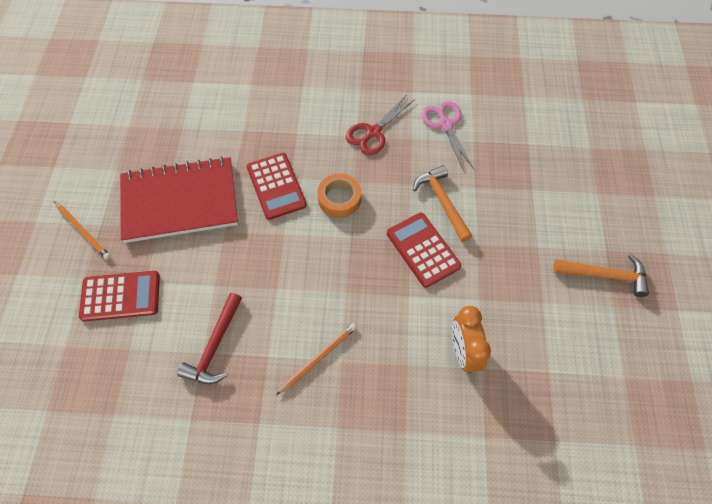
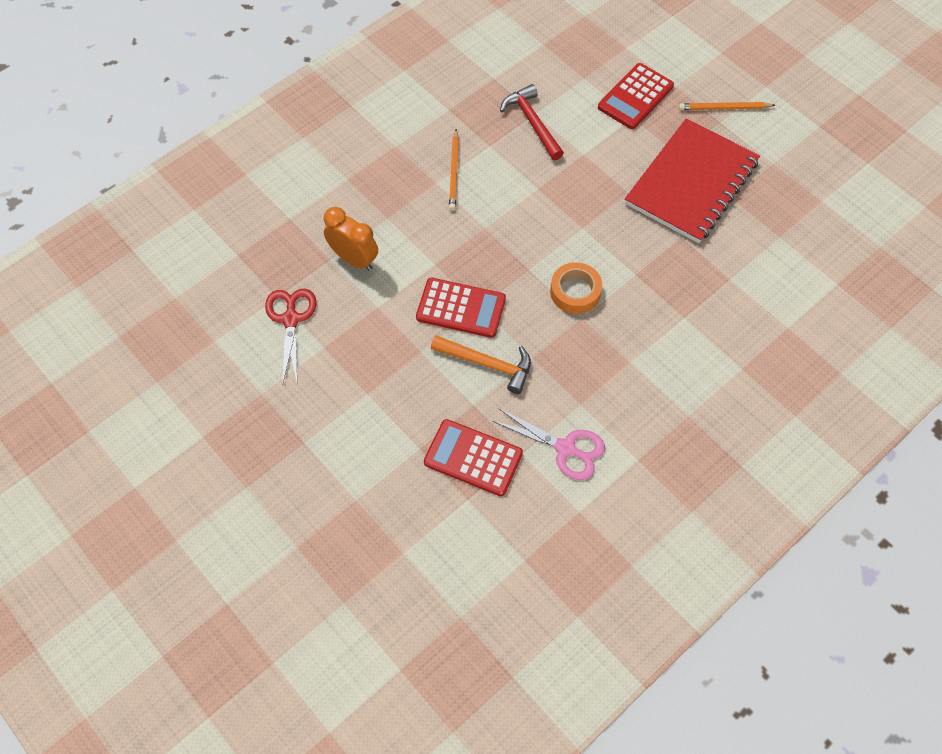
camera: 135 degrees right, 0 degrees up
red calculator [247,153,307,220] -> red calculator moved to [424,419,523,496]
red scissors [346,96,415,155] -> red scissors moved to [265,288,317,382]
orange hammer [553,254,649,297] -> none

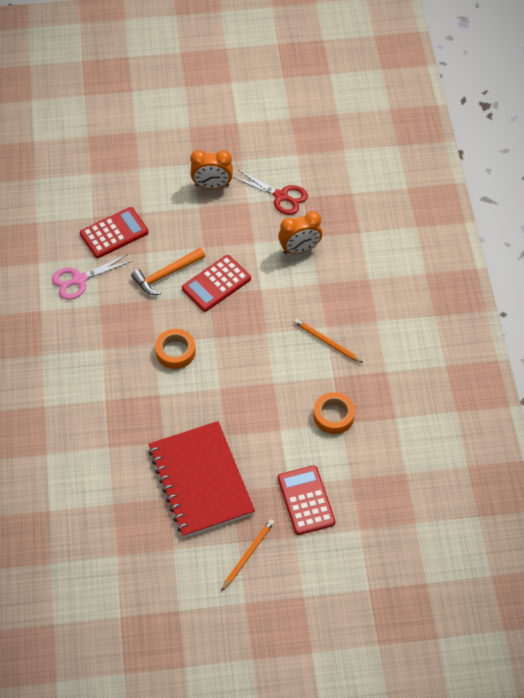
camera: 125 degrees right, 5 degrees down
red hammer [500,84,564,160] -> orange tape [314,392,355,434]
none -> orange clock [190,150,233,189]

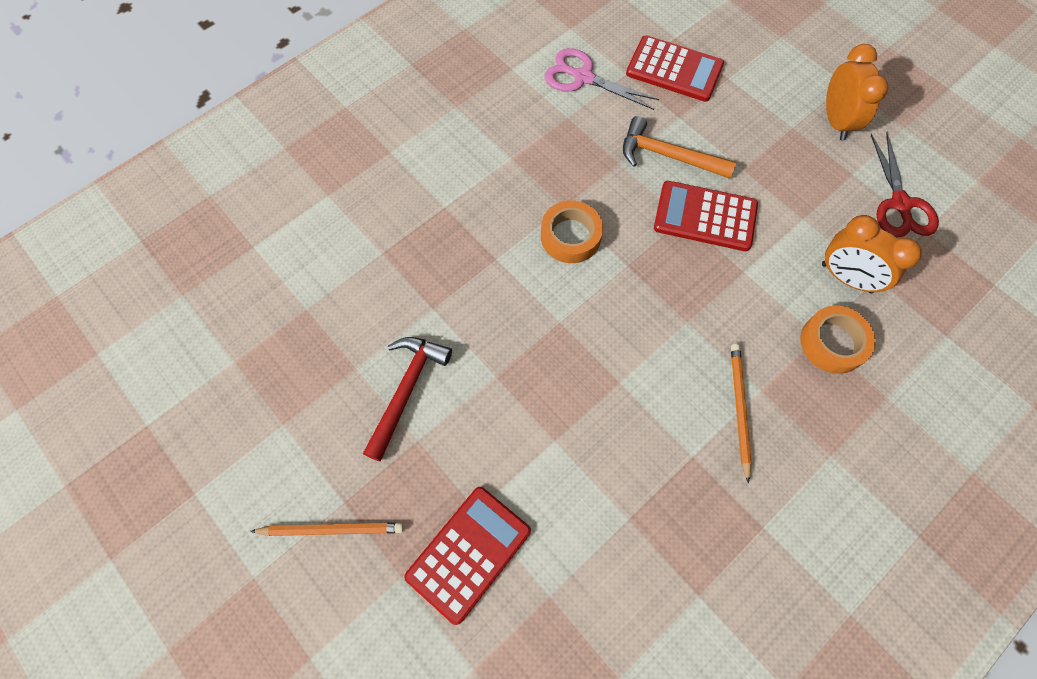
camera: 55 degrees right, 10 degrees up
red notebook [148,421,255,538] -> red hammer [363,337,452,461]
orange clock [190,150,233,189] -> orange clock turned 150 degrees counterclockwise [826,44,889,140]
orange tape [314,392,355,434] -> orange tape moved to [800,305,876,374]

